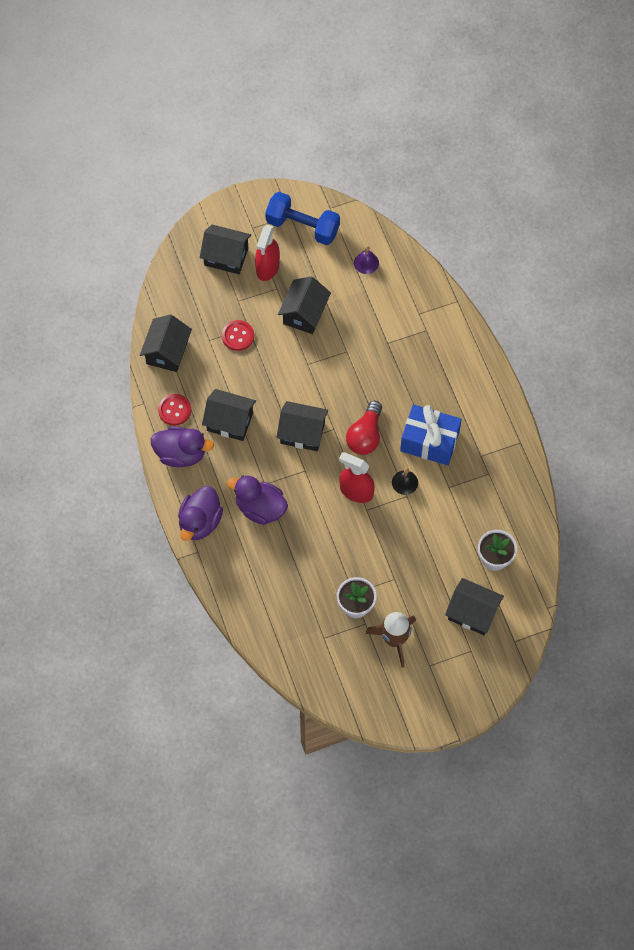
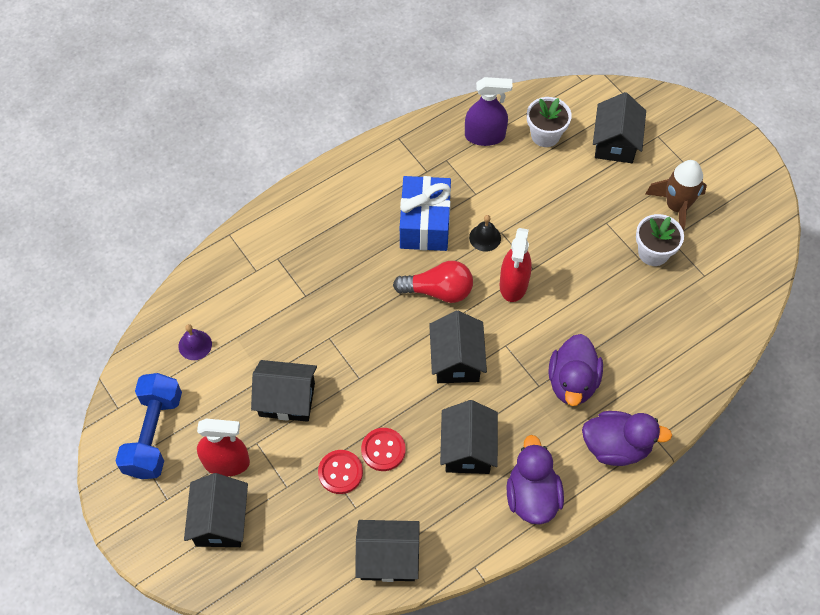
camera: 105 degrees left, 5 degrees down
red button [158,394,191,425] -> red button moved to [361,428,406,471]
none -> purple spray bottle [465,77,513,146]

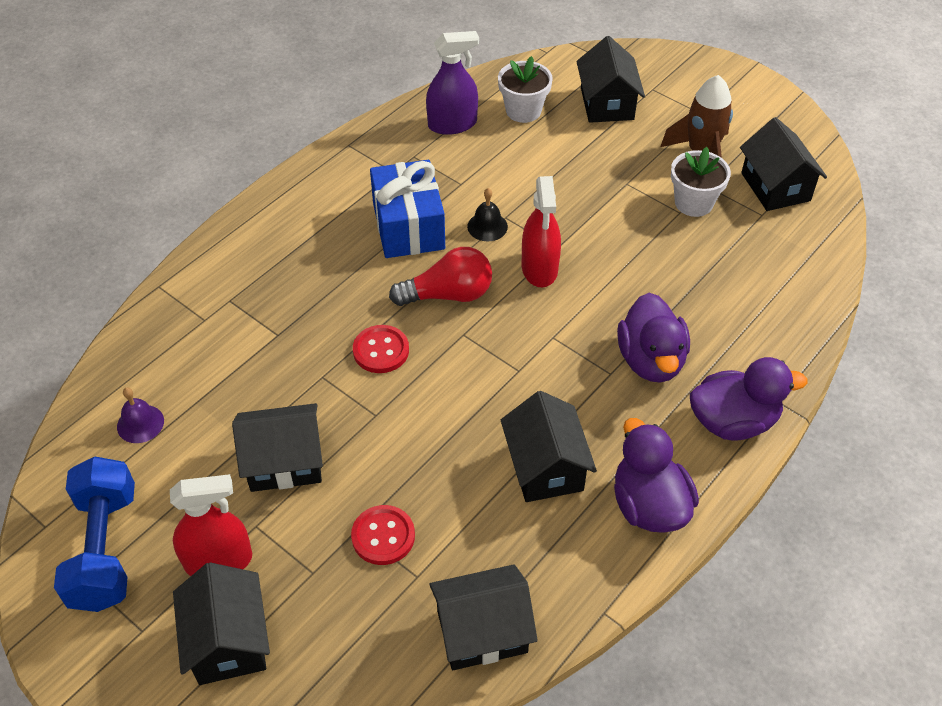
camera: 15 degrees left, 10 degrees down
red button [361,428,406,471] -> red button moved to [353,325,409,373]
black house [429,311,487,383] -> black house moved to [740,117,827,211]

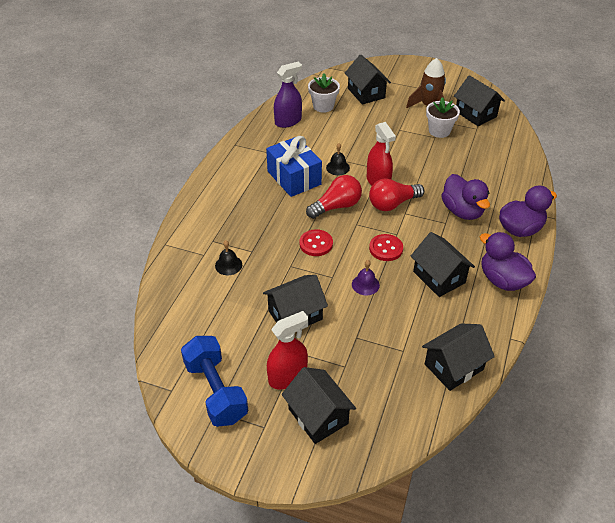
camera: 20 degrees left, 5 degrees down
purple bell [117,387,164,443] -> purple bell moved to [352,260,380,296]
red button [351,505,415,565] -> red button moved to [369,234,403,261]
none -> black bell [215,240,242,275]
none -> red light bulb [369,178,424,211]

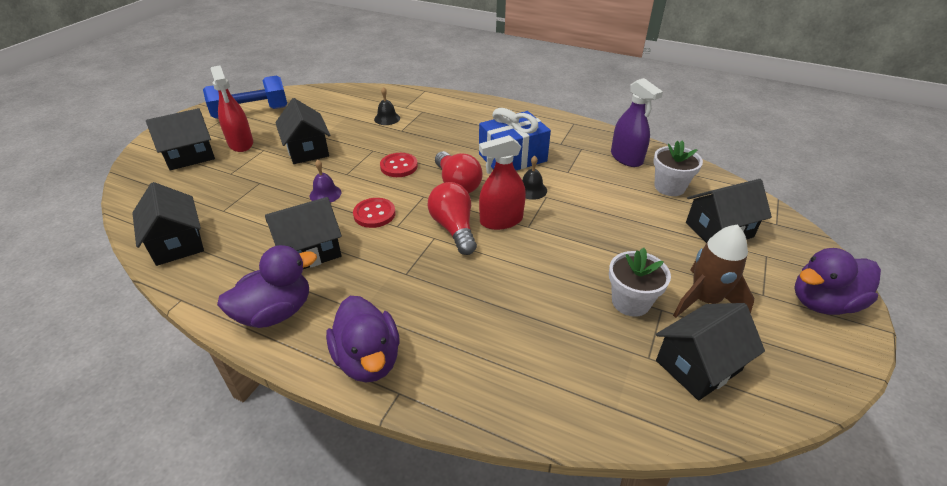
camera: 95 degrees right, 5 degrees down
purple duck [441,174,490,220] -> purple duck moved to [794,248,881,315]

